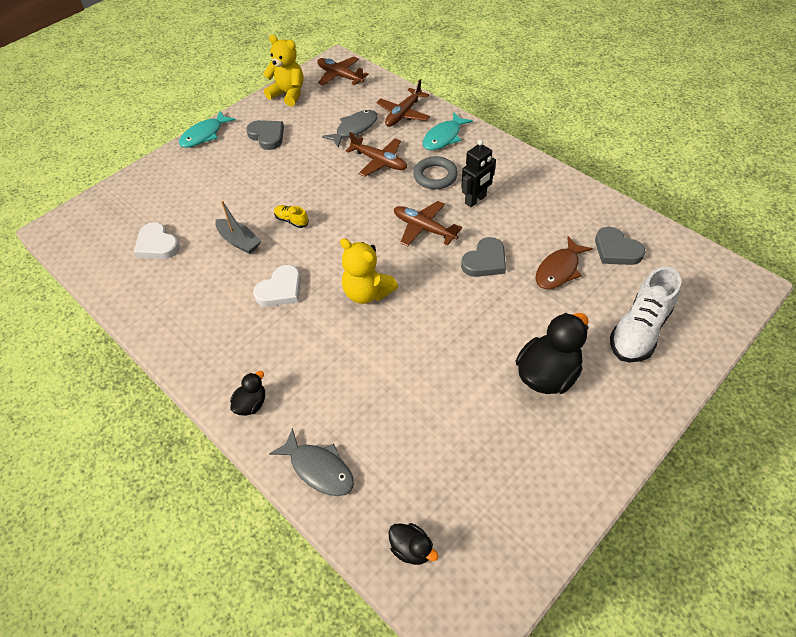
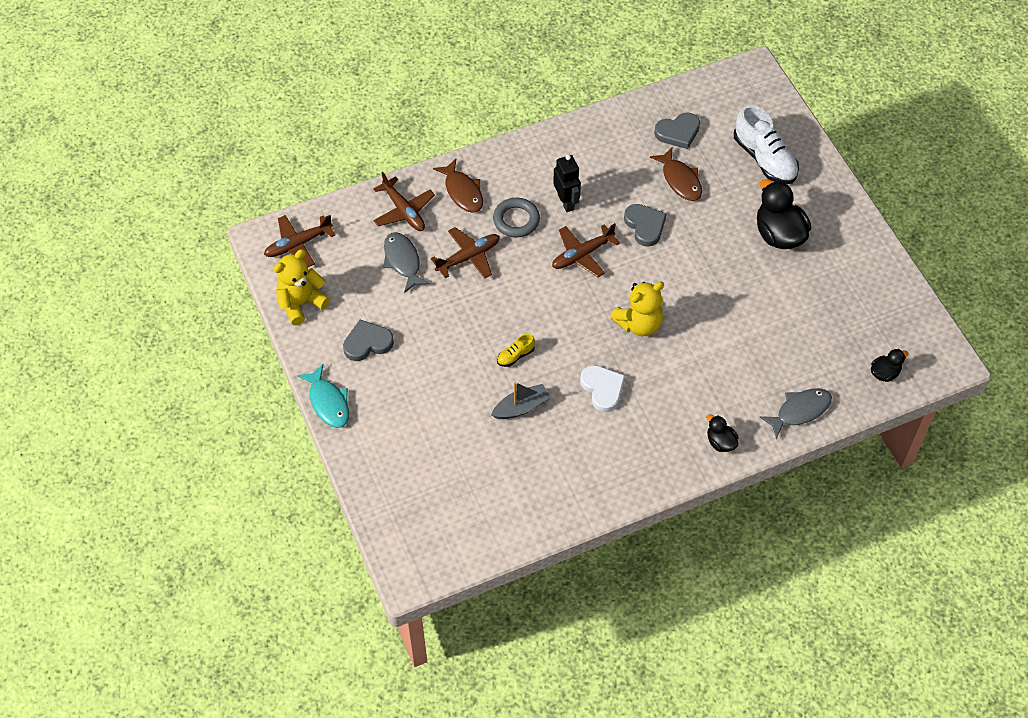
camera: 70 degrees left, 5 degrees up
white heart [134,222,180,259] -> none
turquoise fish [423,112,473,150] -> brown fish [433,159,483,213]

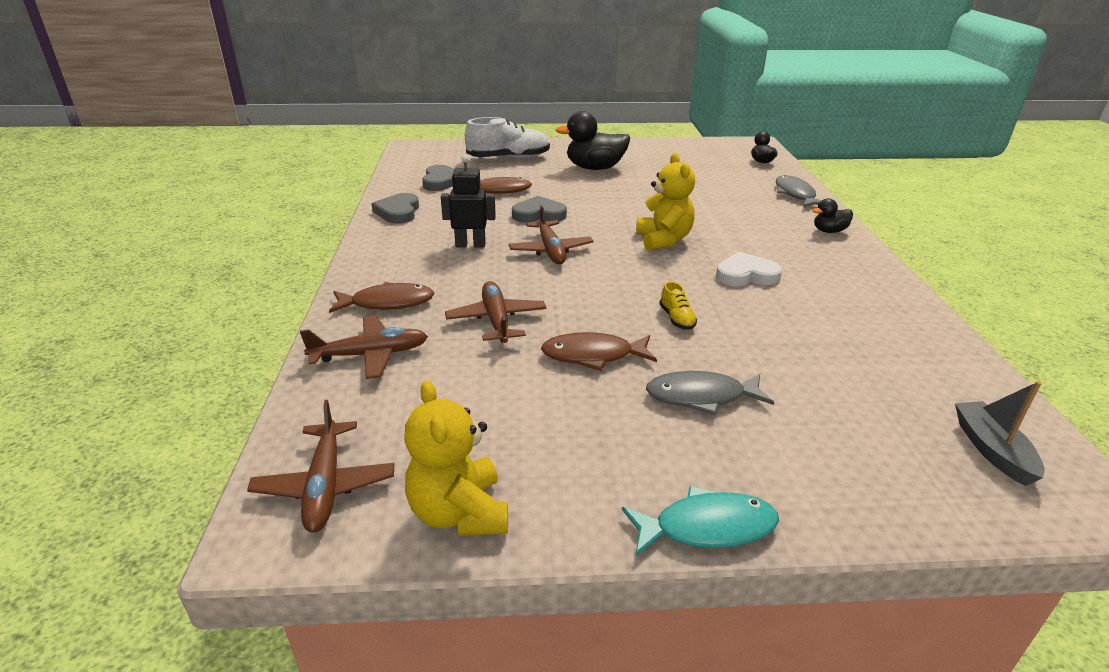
camera: 70 degrees left, 25 degrees down
grey heart [343,320,394,361] -> grey heart moved to [372,193,419,224]
grey fish [383,232,430,293] -> grey fish moved to [646,371,774,415]
grey boat [491,382,551,419] -> grey boat moved to [955,381,1045,486]
grey ring [493,198,540,237] -> none
none -> brown fish [541,332,657,371]

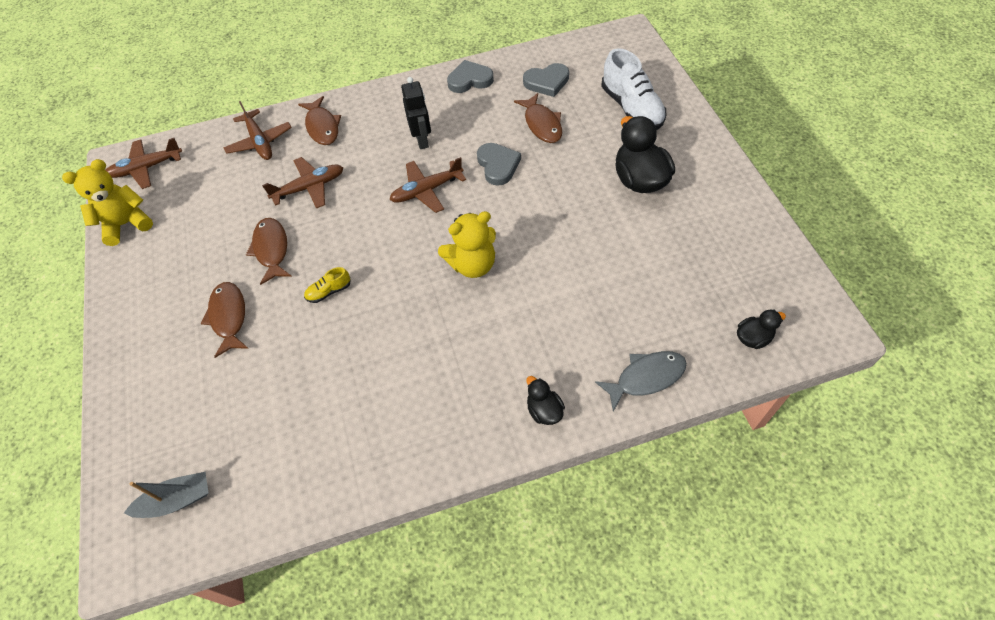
camera: 80 degrees right, 25 degrees up
turquoise fish [622,486,779,556] -> none
grey fish [646,371,774,415] -> brown fish [201,282,249,358]
white heart [716,251,782,286] -> none

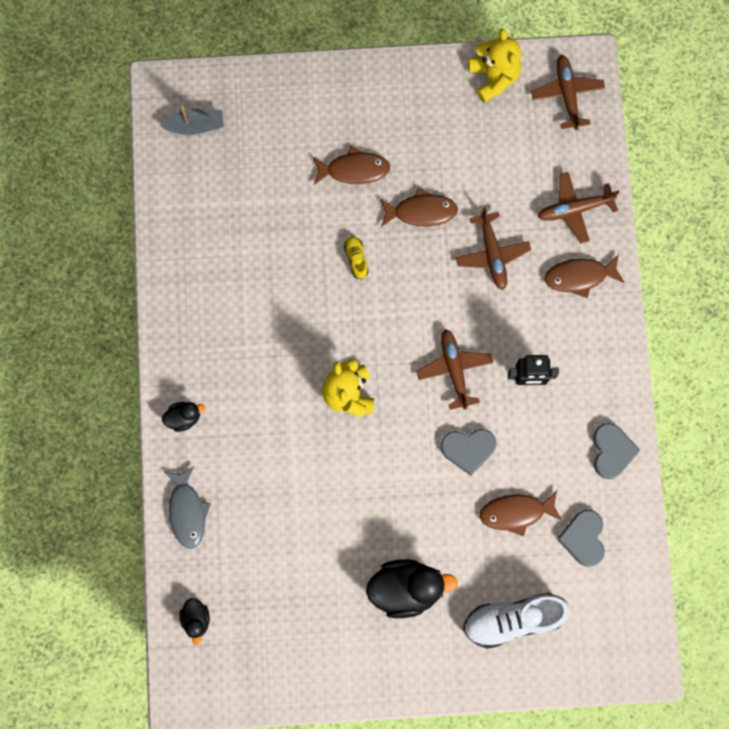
camera: 100 degrees right, 20 degrees up
grey boat [124,472,209,518] -> grey boat turned 90 degrees counterclockwise [160,105,224,135]

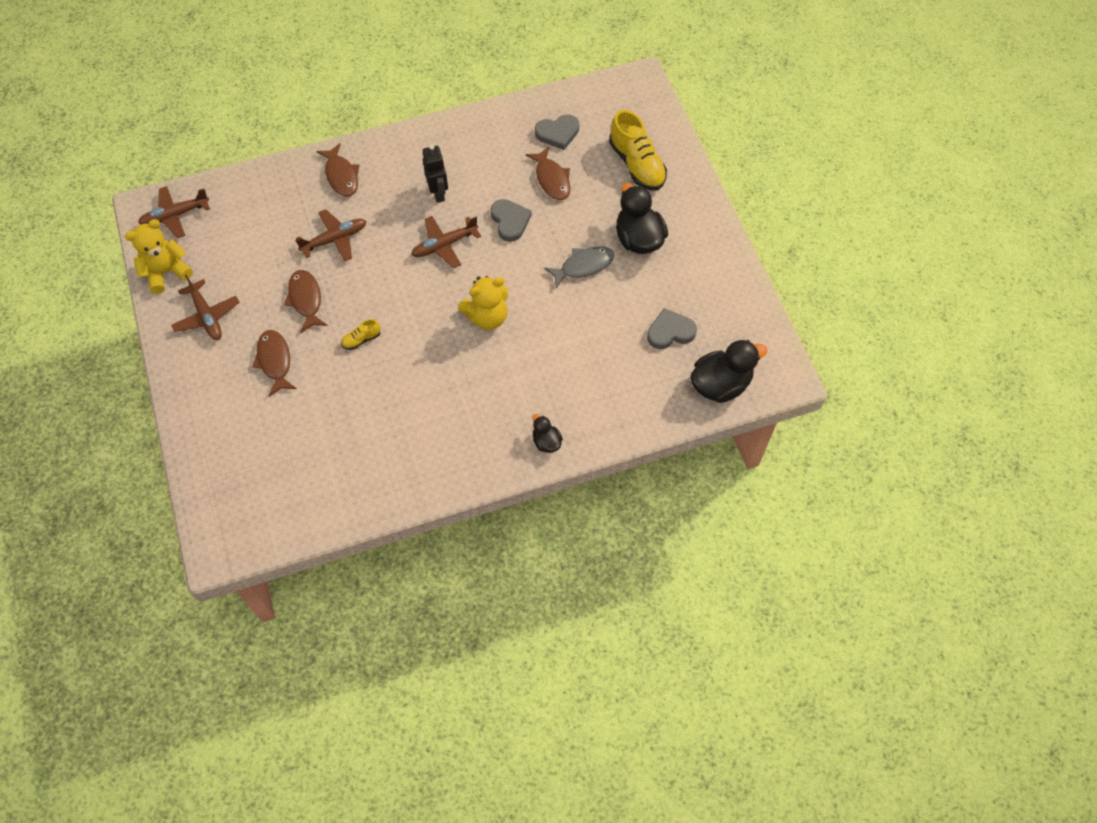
camera: 105 degrees left, 15 degrees down
grey boat [160,105,224,135] -> none
grey fish [165,466,211,549] -> grey fish moved to [544,246,614,289]
black duck [179,598,210,645] -> black duck [690,340,767,403], size x1.93
white shoe [463,593,570,649] -> yellow shoe [609,110,667,190]
brown plane [538,172,619,243] -> brown plane moved to [171,275,239,340]
grey heart [593,423,640,479] -> grey heart moved to [647,308,697,349]

